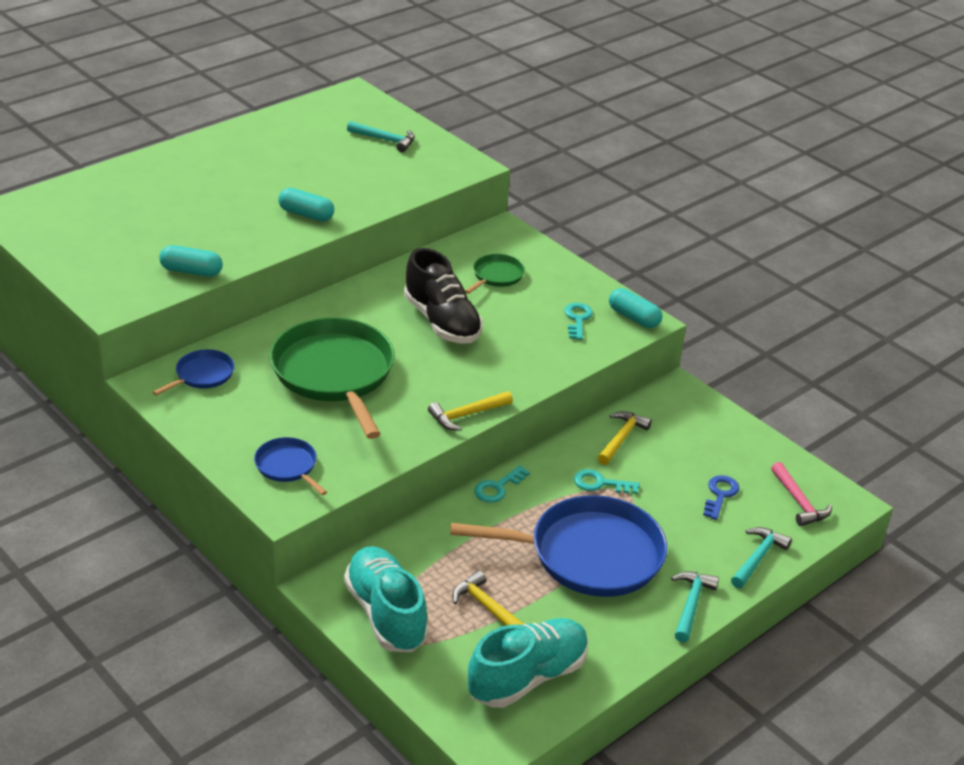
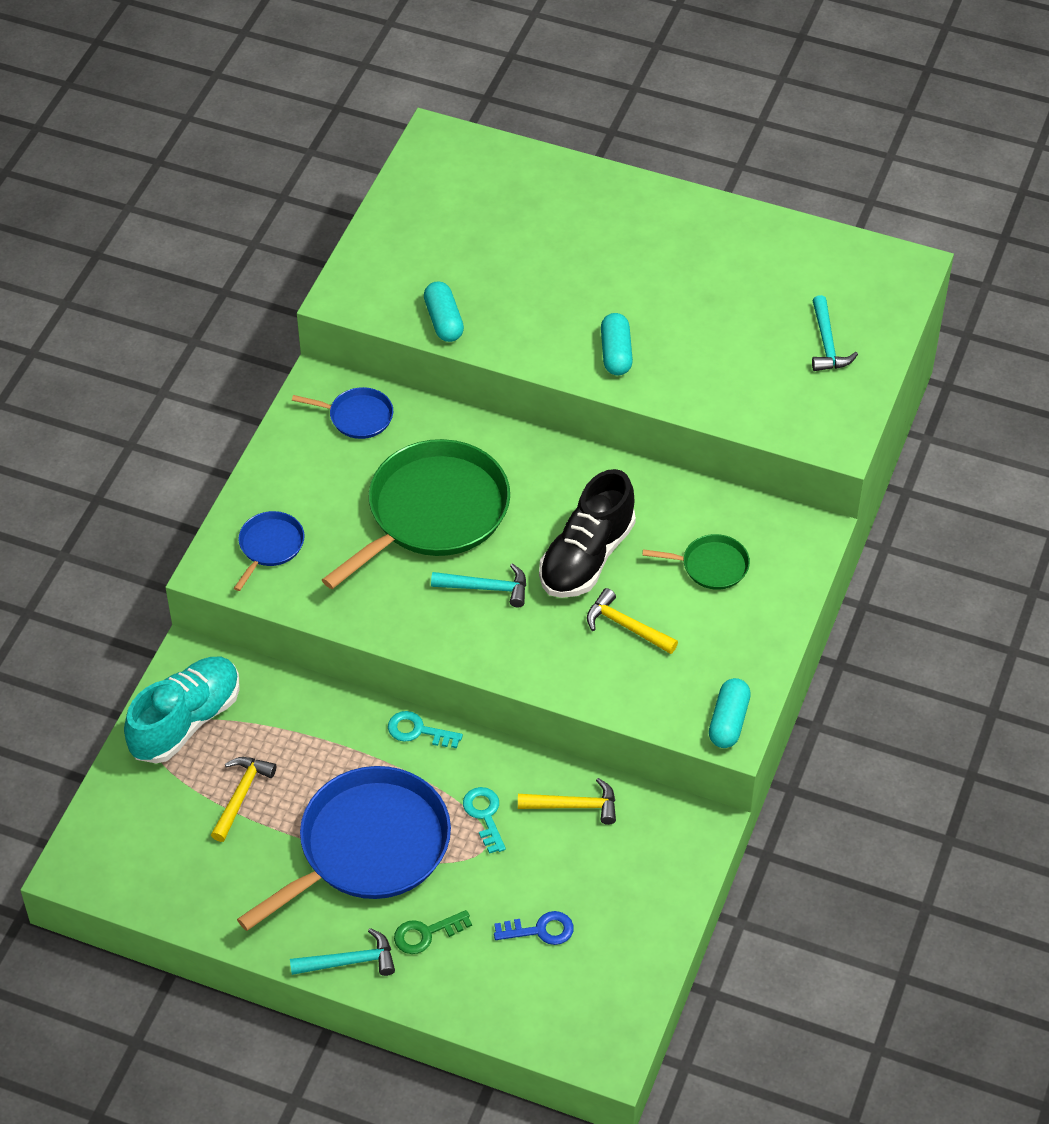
camera: 65 degrees right, 15 degrees up
yellow hammer [428,391,513,431] -> yellow hammer moved to [587,588,678,654]
blue pan [450,495,667,597] -> blue pan turned 105 degrees counterclockwise [237,766,451,931]
turquoise shoe [468,618,589,708] -> none
turquoise key [564,303,593,340] -> none
turquoise hammer [731,527,792,588] -> turquoise hammer moved to [431,563,526,607]
pink hammer [771,462,832,526] -> none
none -> green key [394,910,472,954]

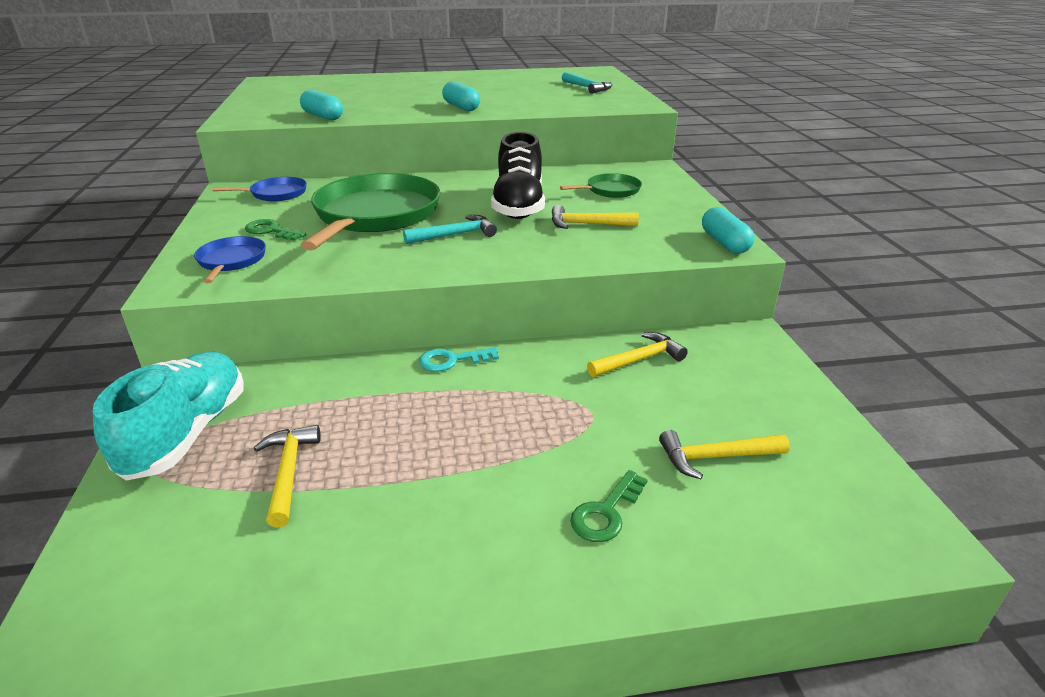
camera: 30 degrees left, 20 degrees down
blue pan [237,766,451,931] -> none
turquoise hammer [290,928,395,976] -> none
turquoise key [463,787,506,854] -> none
blue key [494,911,574,945] -> yellow hammer [659,430,790,479]
none -> green key [245,219,306,241]

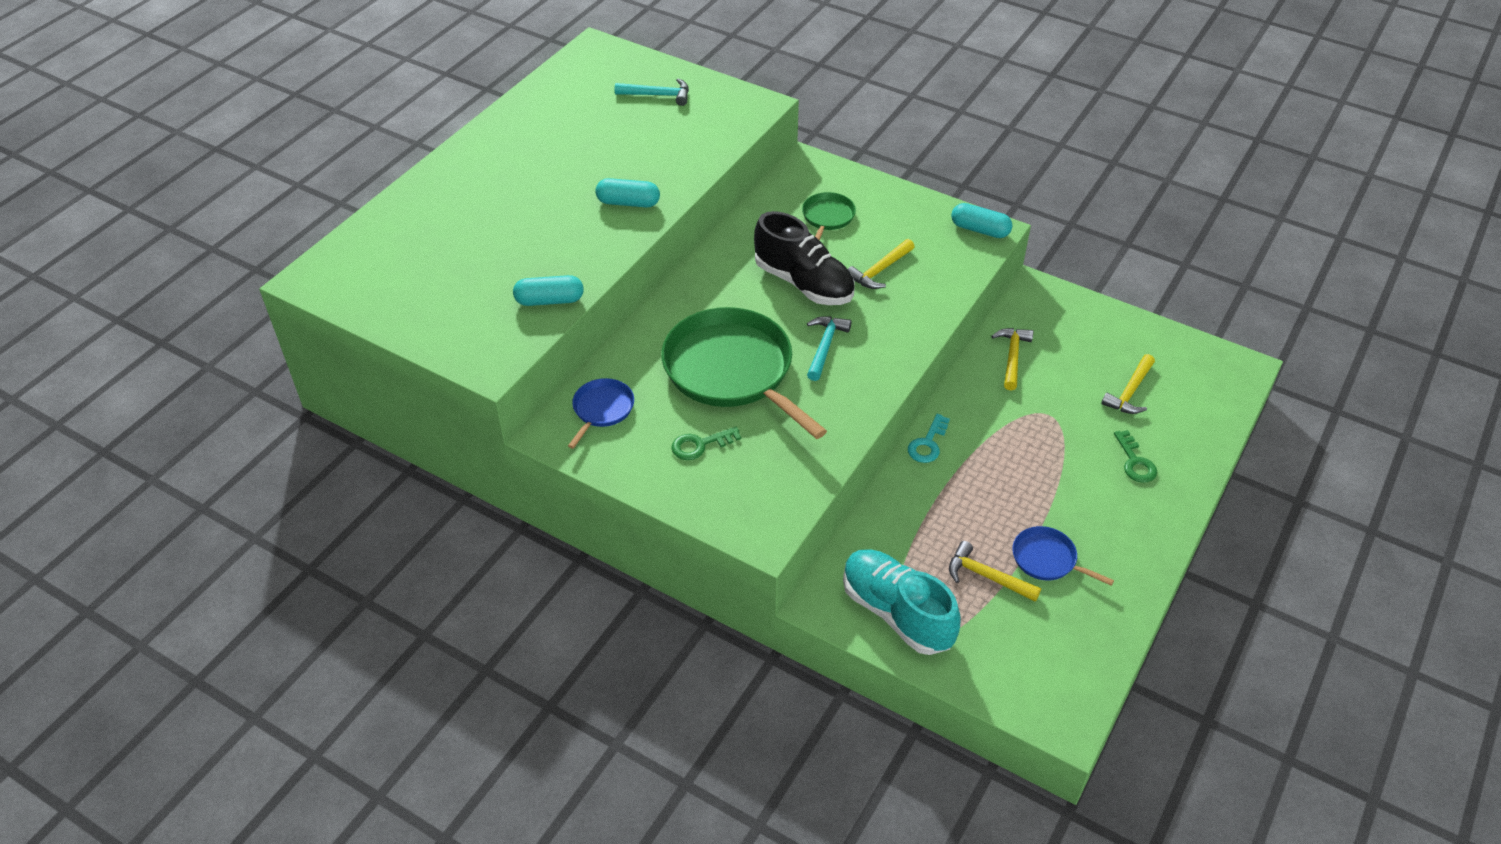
camera: 50 degrees left, 15 degrees up
blue pan [194,236,266,283] -> blue pan moved to [1012,526,1114,586]

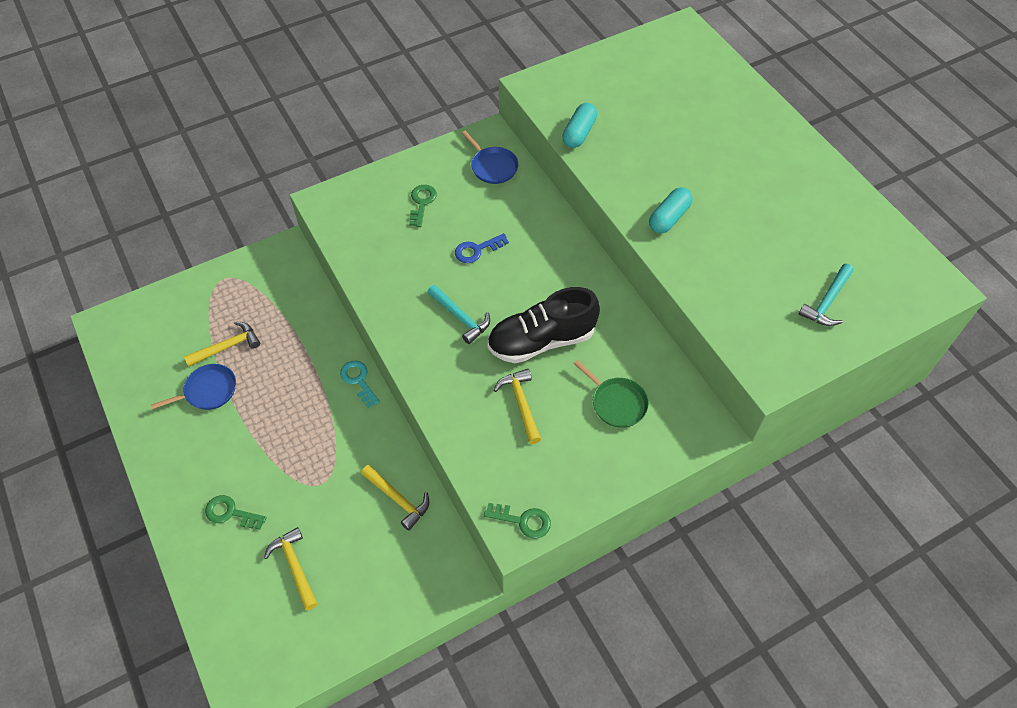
camera: 120 degrees right, 10 degrees up
green pan [661,307,827,439] -> blue key [455,233,509,263]
turquoise shoe [843,549,961,655] -> none
turquoise capsule [951,203,1012,238] -> green key [484,503,551,539]

